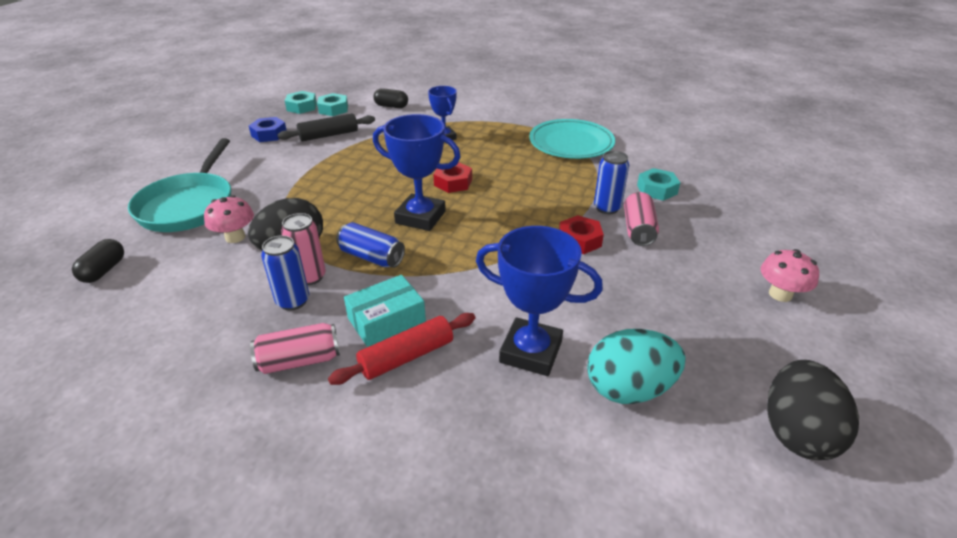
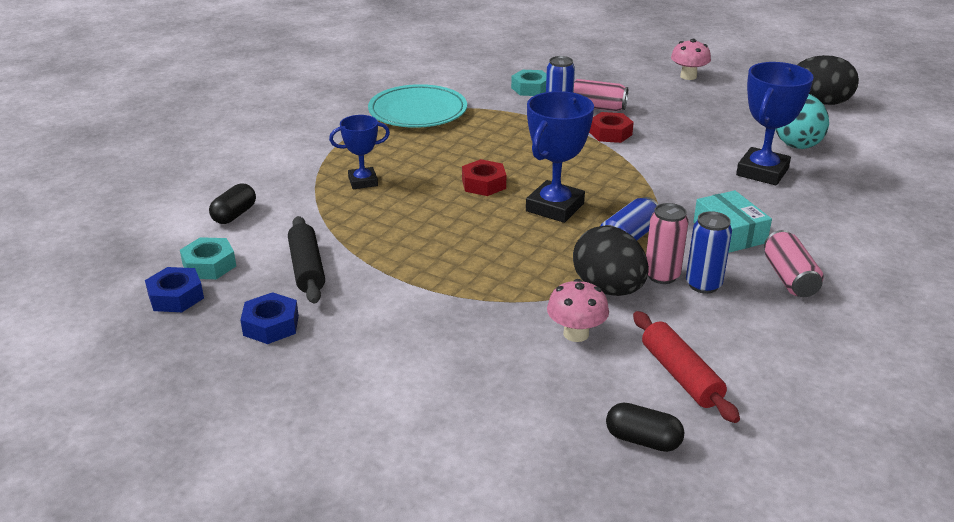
camera: 80 degrees left, 5 degrees down
turquoise pan [128,138,231,232] -> none
turquoise nut [285,91,317,114] -> blue nut [145,267,204,312]
red rolling pin [328,313,475,385] -> red rolling pin moved to [633,311,740,423]

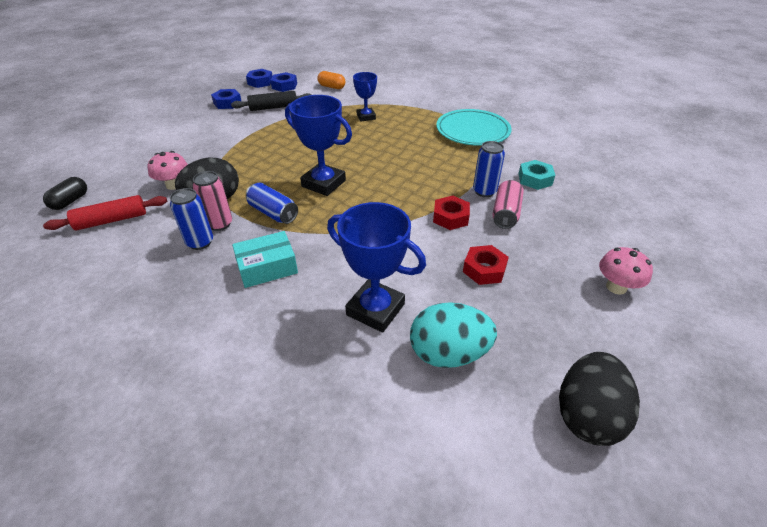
camera: 90 degrees right, 10 degrees up
turquoise nut [180,237,236,279] -> blue nut [271,72,297,92]
black capsule [209,183,256,224] -> orange capsule [317,71,345,89]
red nut [462,159,506,196] -> red nut moved to [463,245,509,285]
pink can [764,230,824,297] -> none

